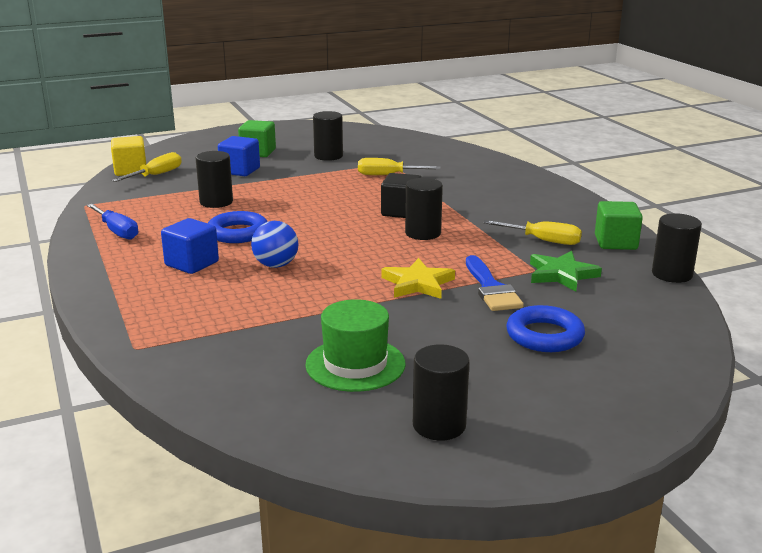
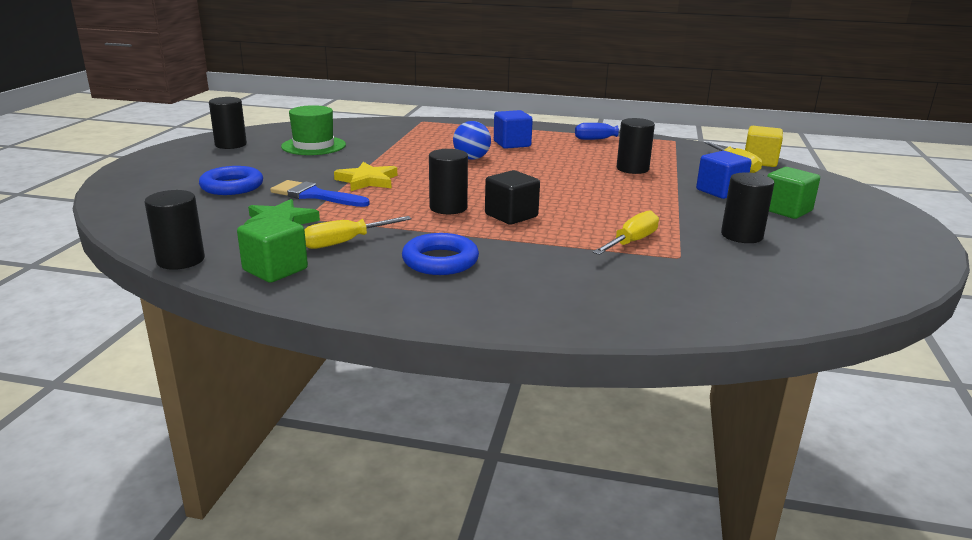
camera: 125 degrees right, 0 degrees up
blue ring [208,211,267,243] -> blue ring moved to [402,233,479,275]

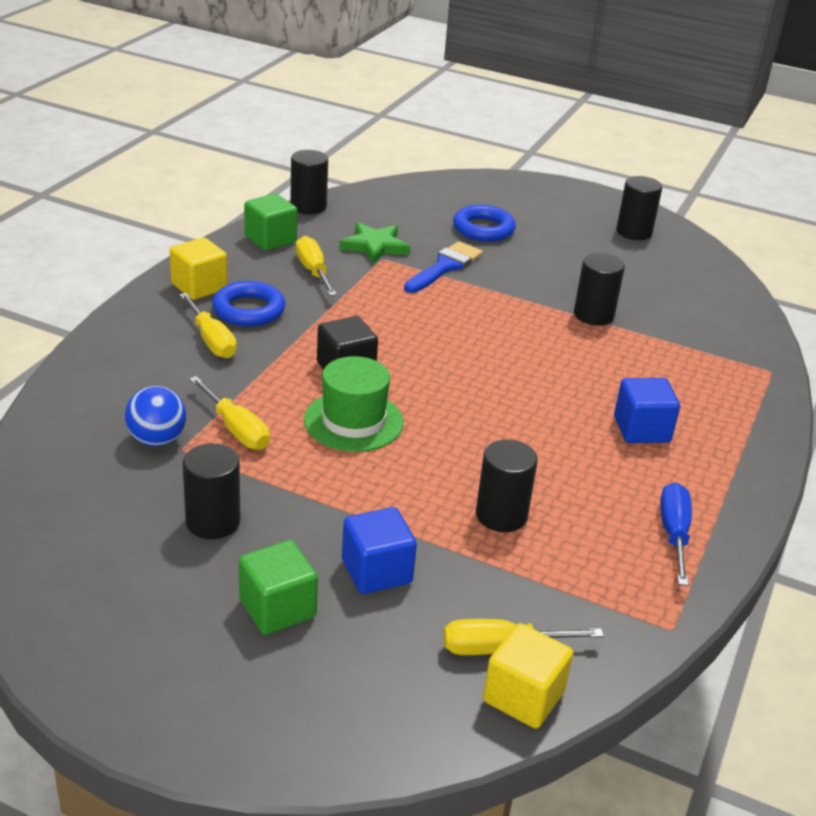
camera: 100 degrees right, 10 degrees up
green hat [281,105,346,155] -> green hat moved to [304,356,404,452]
yellow star [334,162,397,191] -> none
black cylinder [429,149,468,214] -> black cylinder moved to [574,253,625,326]
blue ball [453,121,491,160] -> blue ball moved to [125,386,186,446]
none -> yellow cube [169,237,228,300]
none -> yellow screwdriver [179,293,237,358]

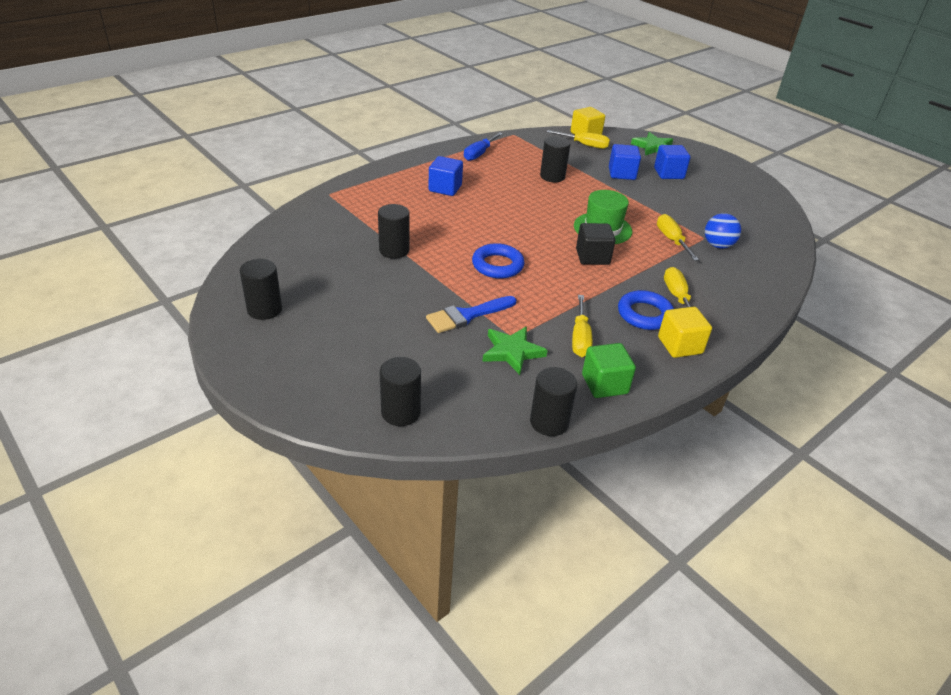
camera: 155 degrees left, 5 degrees up
black cylinder [183,443,240,539] -> black cylinder moved to [380,357,421,426]
green cube [239,540,318,635] -> blue cube [654,145,690,179]
blue ring [453,205,516,242] -> blue ring moved to [472,243,525,279]
none -> green star [631,132,673,156]

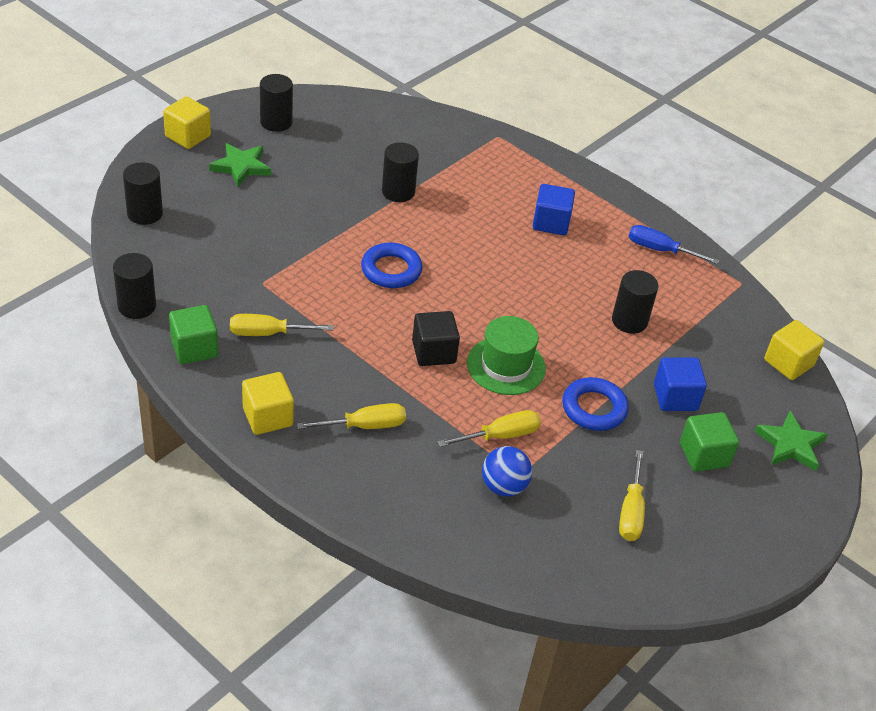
camera: 80 degrees right, 5 degrees up
blue brush [426,296,517,333] -> none
green star [482,327,547,375] -> green star moved to [209,143,271,187]
yellow screwdriver [547,130,610,149] -> yellow screwdriver moved to [619,450,645,541]
blue ring [618,290,674,330] -> blue ring moved to [562,377,629,431]
blue cube [654,145,690,179] -> green cube [680,412,739,472]
none -> yellow cube [163,96,211,149]

